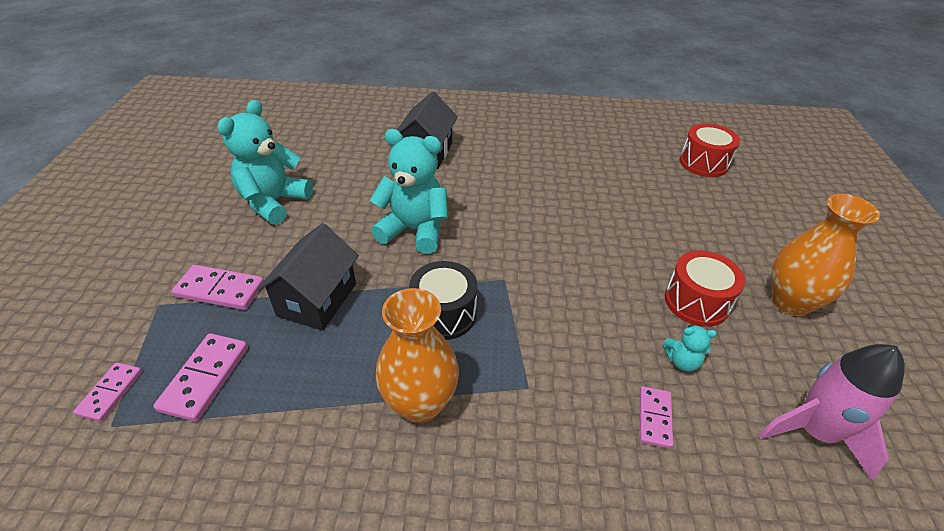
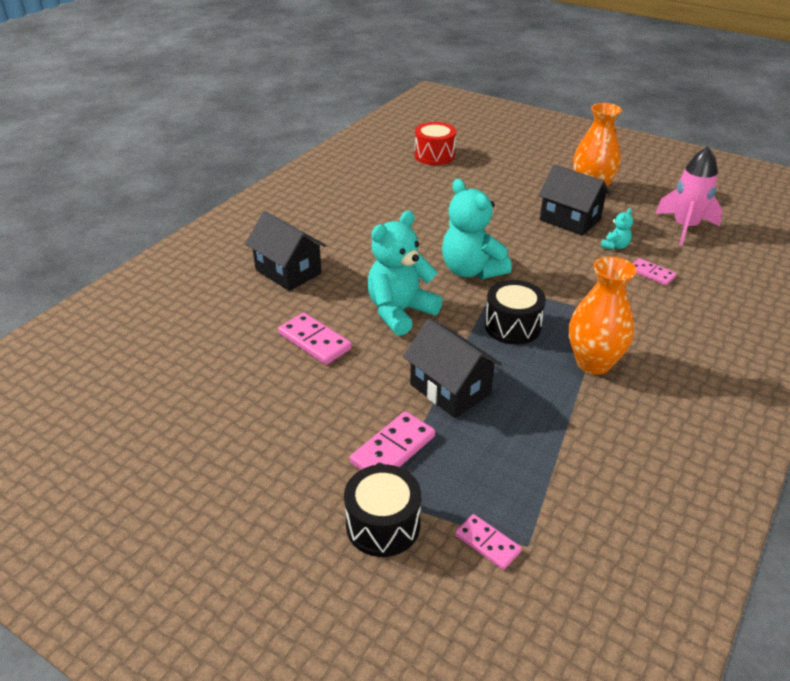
camera: 60 degrees left, 5 degrees down
pink domino [153,333,248,422] -> pink domino moved to [278,313,352,365]
turquoise teddy bear [218,100,313,225] -> turquoise teddy bear moved to [442,179,512,279]
red drum [665,250,745,327] -> black house [538,165,611,236]
none -> black drum [344,464,421,557]

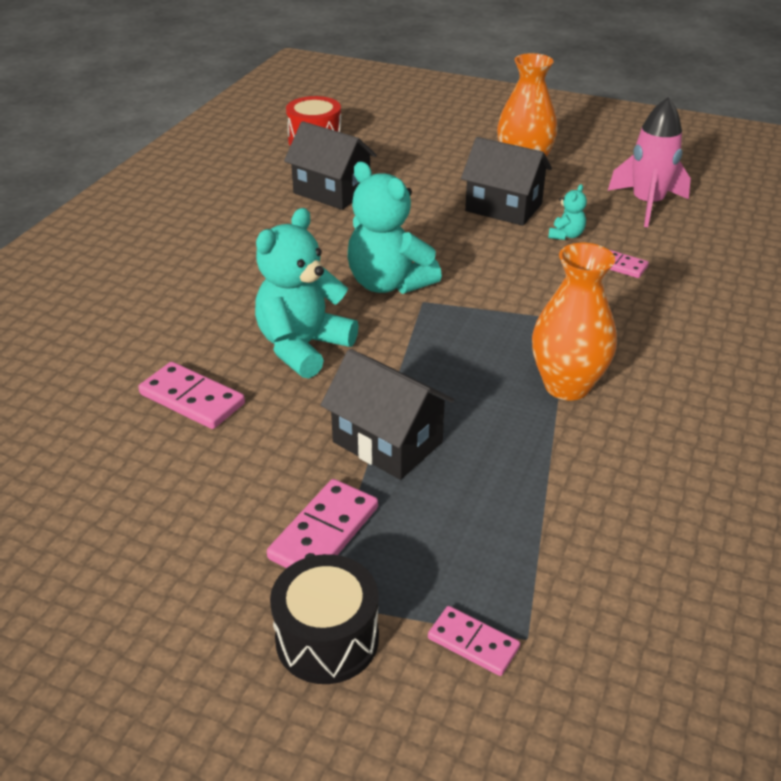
camera: 10 degrees left, 0 degrees up
black house [245,211,326,291] -> black house moved to [284,121,377,210]
black drum [485,280,546,345] -> none

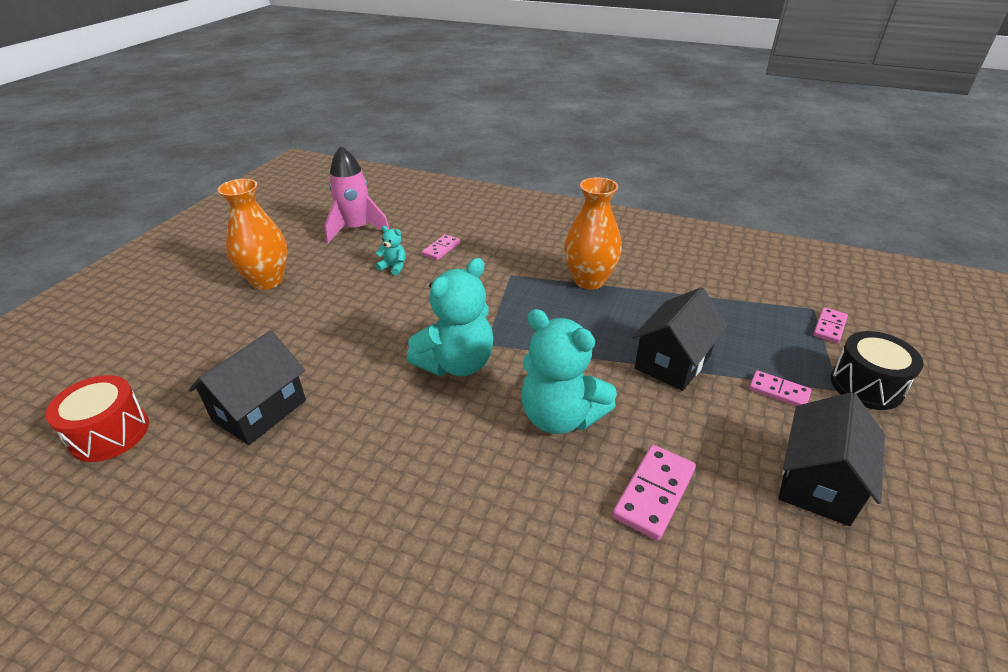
camera: 90 degrees left, 0 degrees up
pink domino [267,479,378,568] -> pink domino [749,370,811,406], size x0.65
black house [461,137,552,226] -> black house moved to [779,392,885,526]

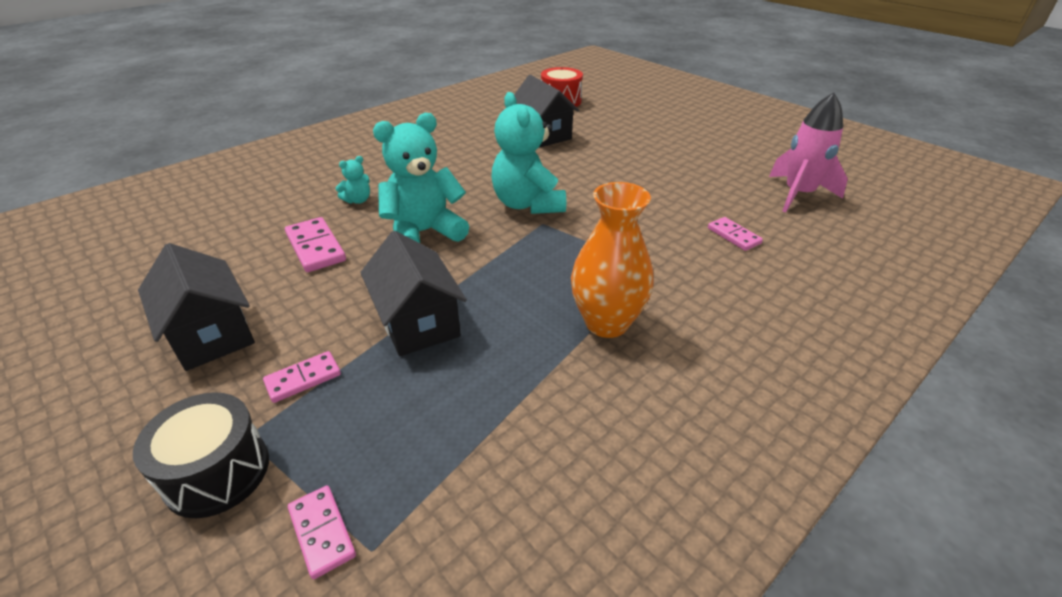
camera: 115 degrees right, 0 degrees up
orange vase [218,179,287,290] -> none
turquoise teddy bear [376,226,406,276] -> turquoise teddy bear moved to [336,156,370,204]

